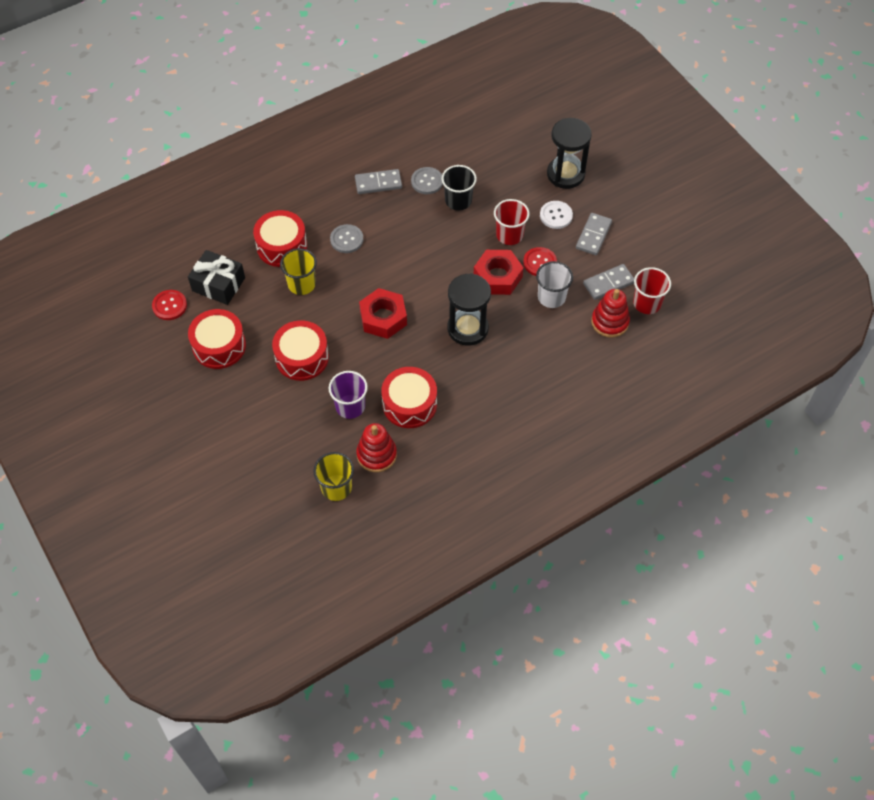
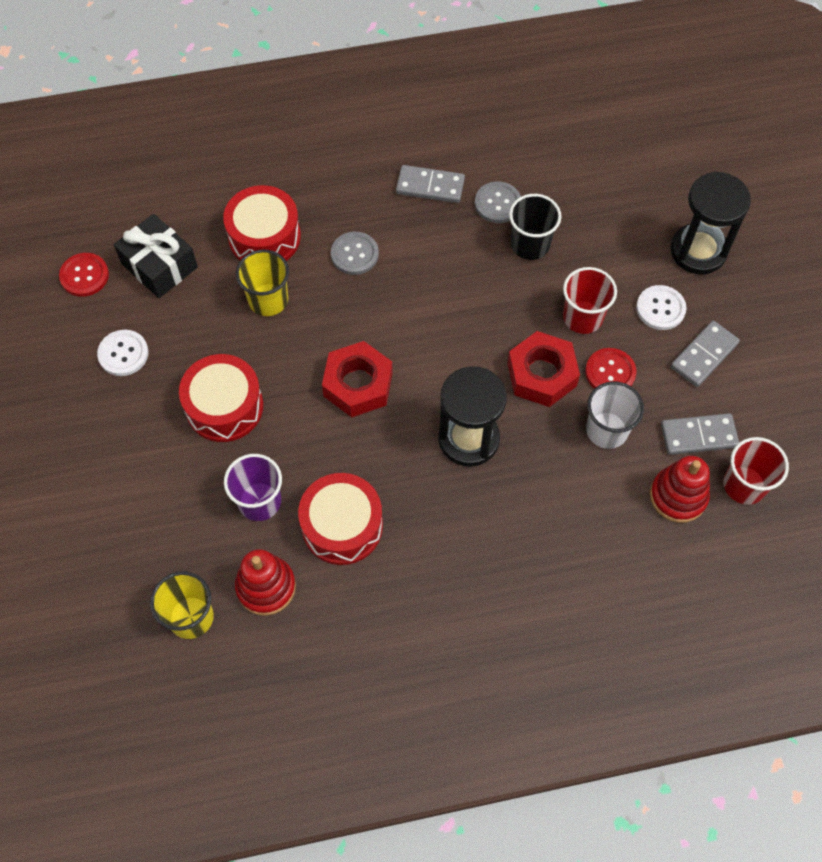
camera: 20 degrees right, 5 degrees up
red drum [188,309,246,369] -> white button [97,330,148,376]

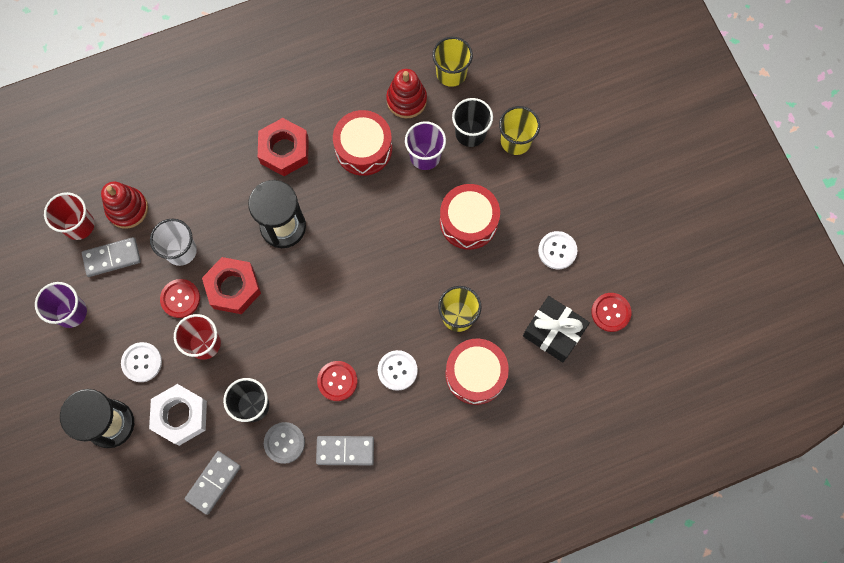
camera: 170 degrees right, 10 degrees up
red nut [322,341,393,417] -> red nut moved to [258,118,309,176]
grey button [331,232,379,275] -> white button [378,350,418,391]
grey domino [671,321,740,387] -> grey domino moved to [185,451,241,515]
none -> purple cup [35,282,87,328]
none -> white nut [149,384,207,446]
none -> red button [317,361,358,401]
none -> black cup [452,98,493,147]
none -> yellow cup [499,106,540,155]

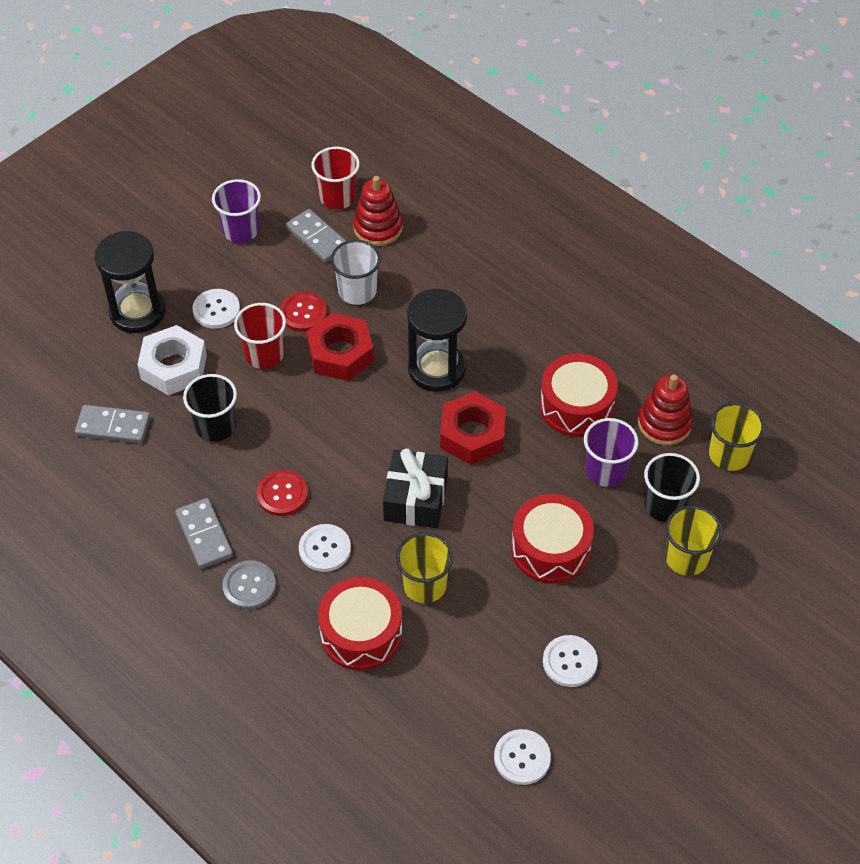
camera: 65 degrees right, 20 degrees down
red nut [258,118,309,176] -> red nut moved to [440,391,506,465]
grey button [264,422,305,464] -> grey button moved to [222,560,276,610]
black gift [523,296,590,362] -> black gift moved to [383,448,448,528]
red button [591,293,632,332] -> white button [494,729,551,785]

